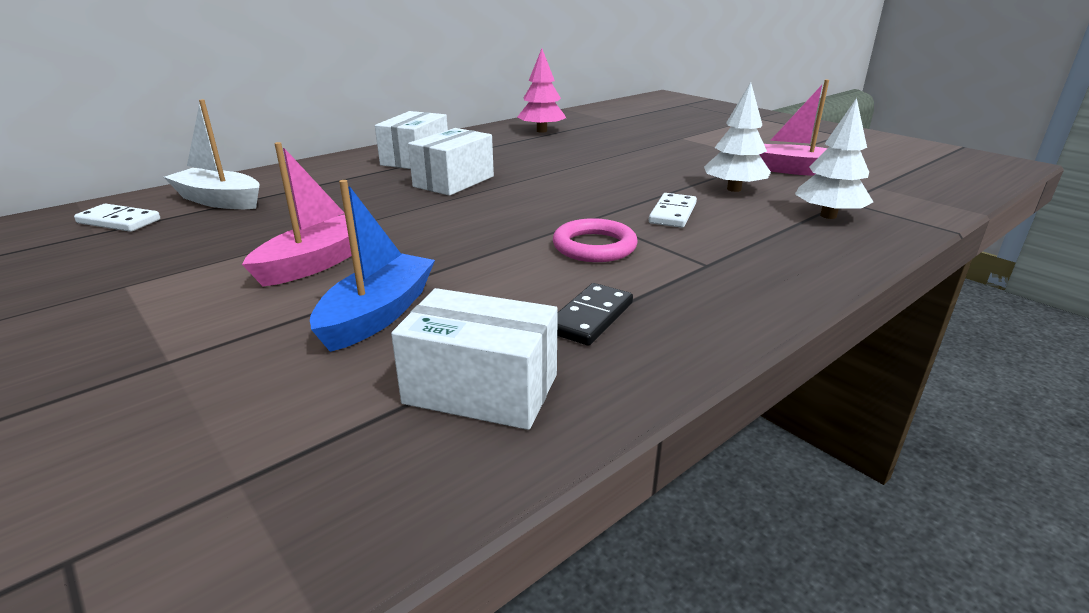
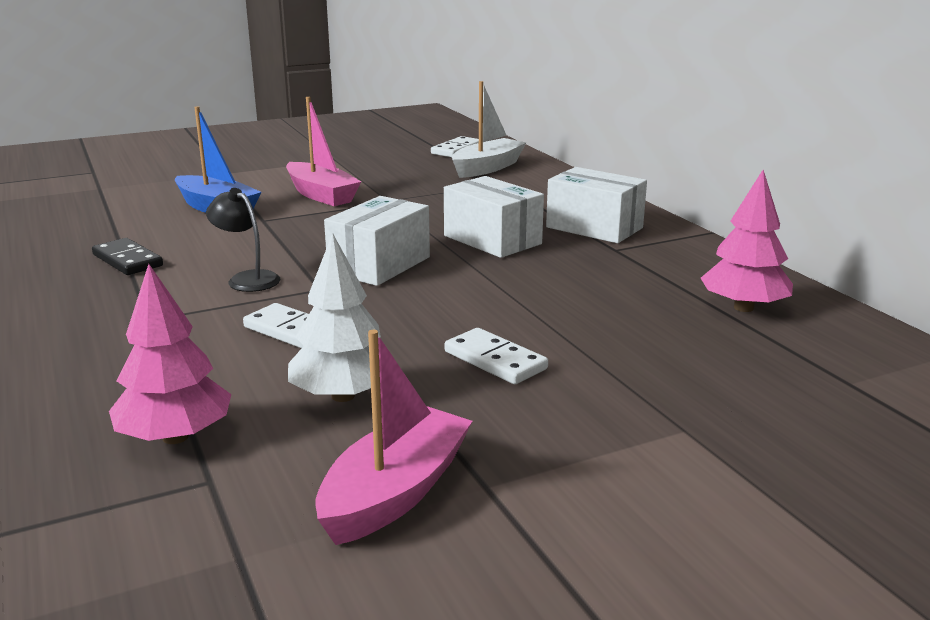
camera: 105 degrees right, 5 degrees down
white box [391,288,558,430] -> white box moved to [324,196,430,286]
pink ring [553,218,638,262] -> black lamp [206,188,280,292]
white tree [795,98,873,219] -> pink tree [109,264,231,444]
none -> white domino [445,328,548,384]

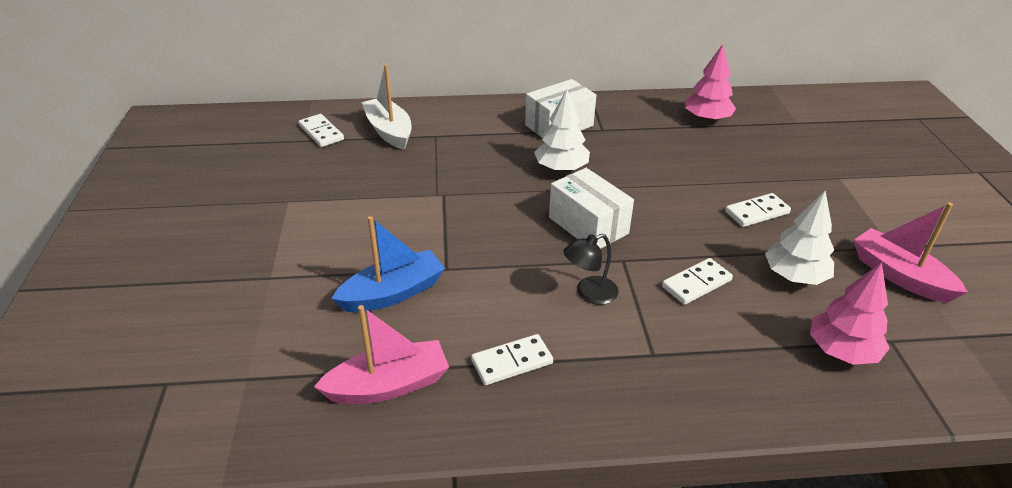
camera: 70 degrees left, 15 degrees up
black domino [92,238,163,275] -> white domino [471,334,553,385]
pink boat [286,97,361,206] -> pink boat moved to [314,305,449,404]
white box [444,176,544,258] -> white tree [534,89,590,172]

